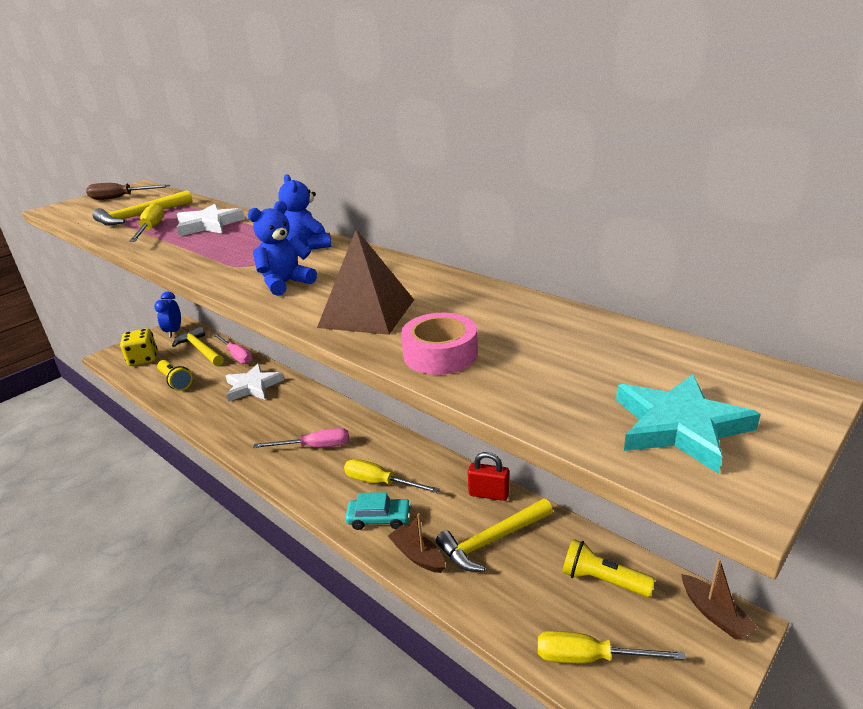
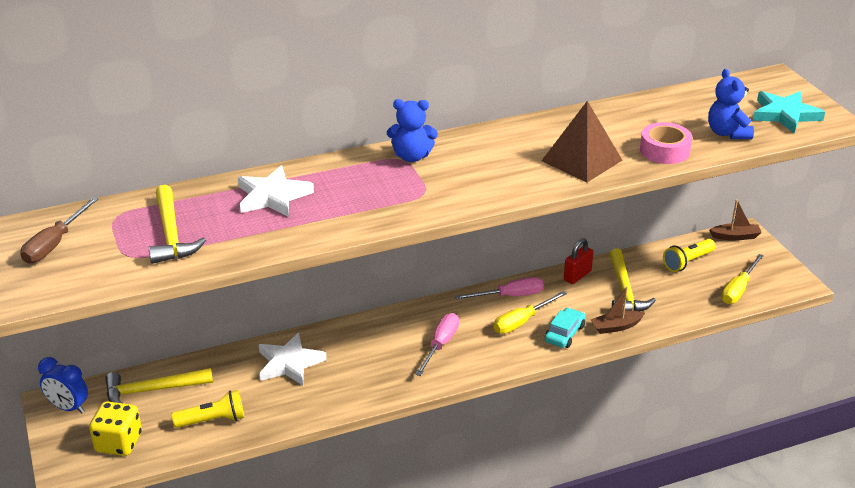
camera: 65 degrees left, 5 degrees up
yellow screwdriver [129,203,164,242] -> none
pink screwdriver [213,333,253,364] -> pink screwdriver moved to [455,277,544,300]
blue teddy bear [248,201,317,296] -> blue teddy bear moved to [708,69,754,139]

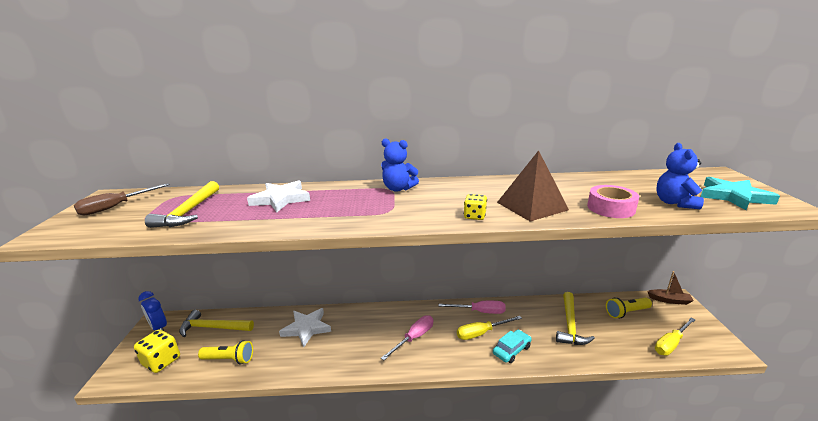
camera: 20 degrees right, 10 degrees down
red padlock [564,238,593,284] -> none
brown boat [590,286,645,334] -> none
none -> yellow dice [464,194,487,220]

